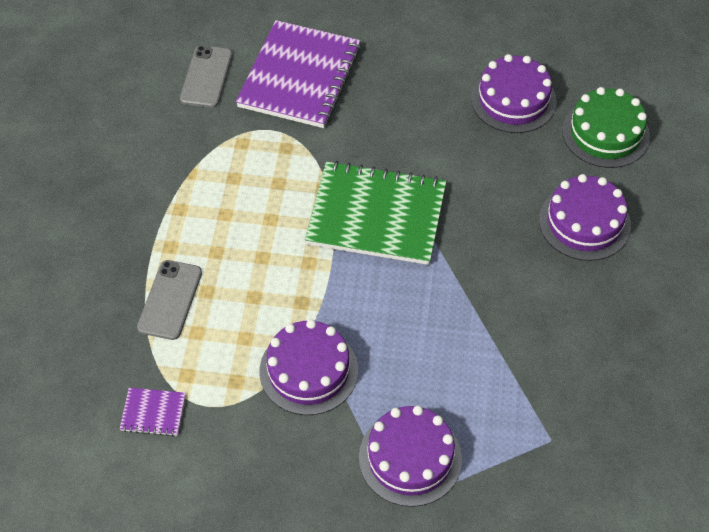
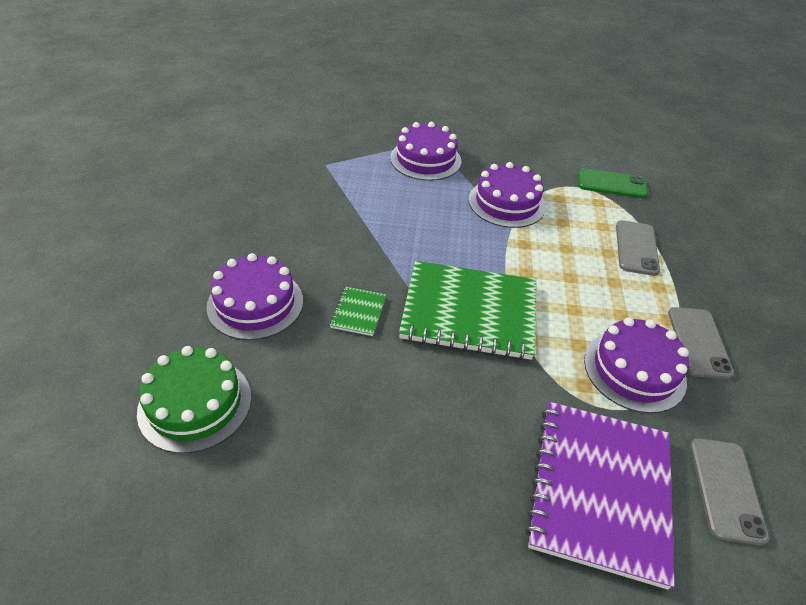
camera: 175 degrees right, 10 degrees down
purple notebook [120,388,186,436] -> green phone [578,168,648,198]
purple cake [471,54,557,133] -> purple cake moved to [584,317,689,413]
none -> green notebook [330,287,386,336]
none -> grey phone [668,307,734,379]

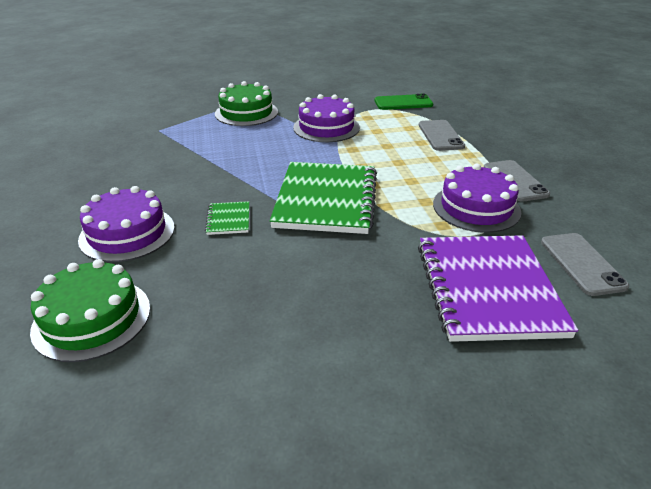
camera: 15 degrees left, 10 degrees down
purple cake [390,122,461,181] -> green cake [215,81,278,126]
green notebook [399,261,536,360] -> green notebook turned 75 degrees counterclockwise [270,162,377,234]

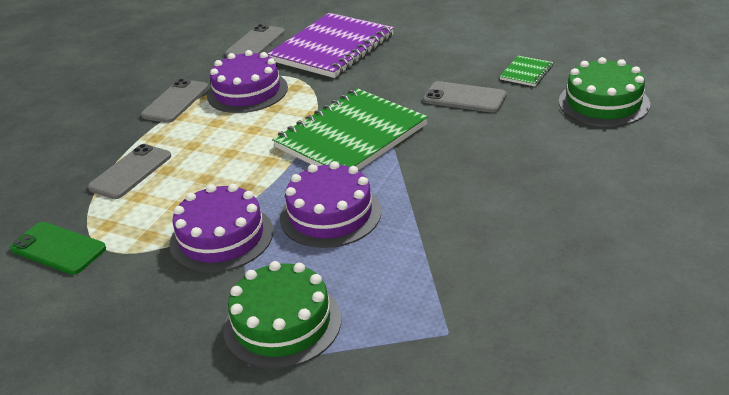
camera: 140 degrees left, 0 degrees up
purple cake [78,186,175,262] -> purple cake moved to [280,161,381,248]
green notebook [205,201,249,235] -> green notebook moved to [500,56,553,86]
none -> grey phone [423,81,507,113]

